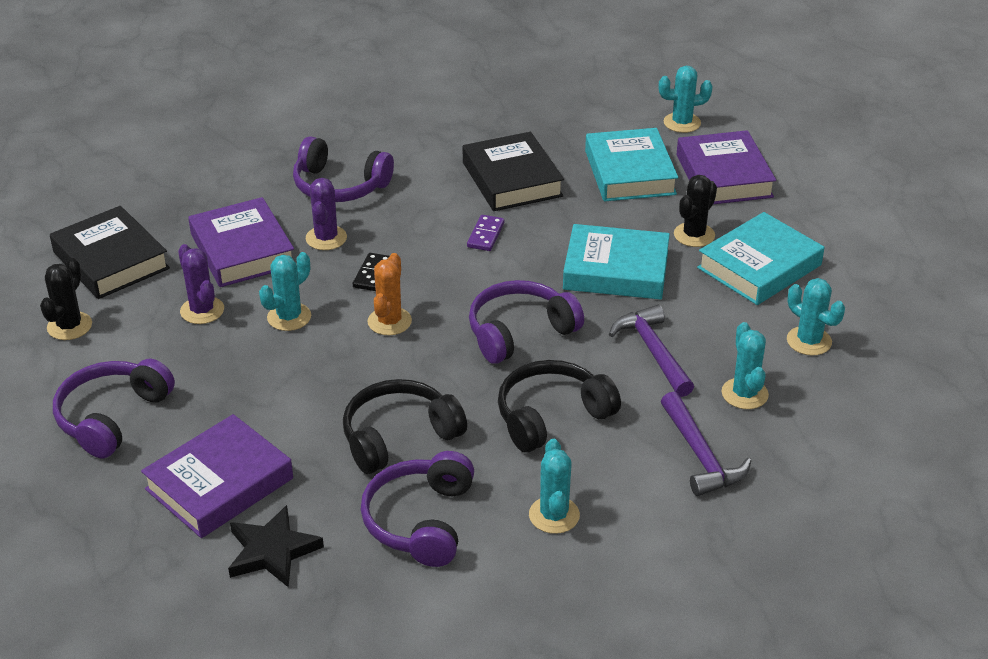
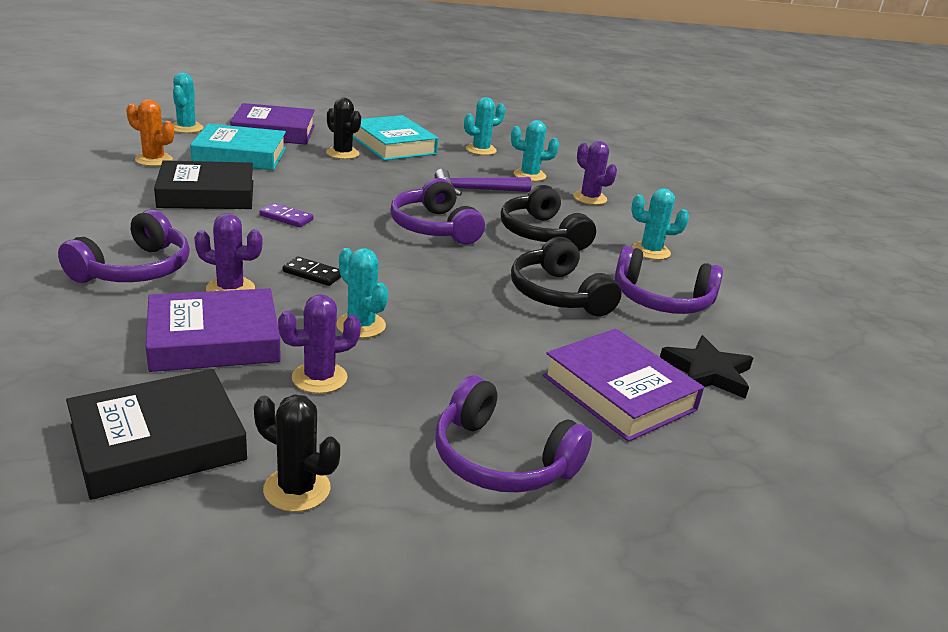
camera: 85 degrees left, 10 degrees down
orange cactus [368,253,412,335] -> orange cactus moved to [126,99,174,166]
turquoise book [563,224,670,300] -> none
purple hammer [661,391,751,496] -> purple cactus [573,141,617,205]

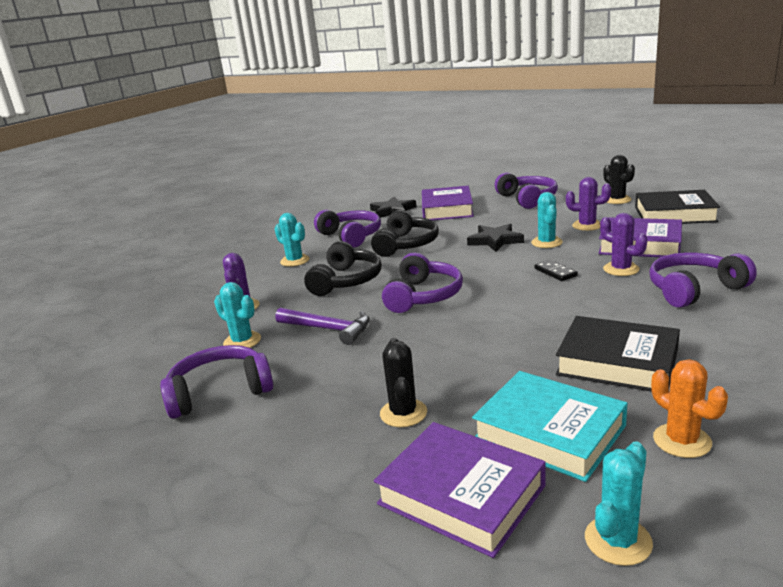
camera: 135 degrees left, 5 degrees down
purple domino [260,203,313,227] -> none
turquoise book [353,115,438,161] -> none
turquoise cactus [464,97,505,155] -> purple headphones [160,345,273,419]
none -> black star [467,224,524,252]

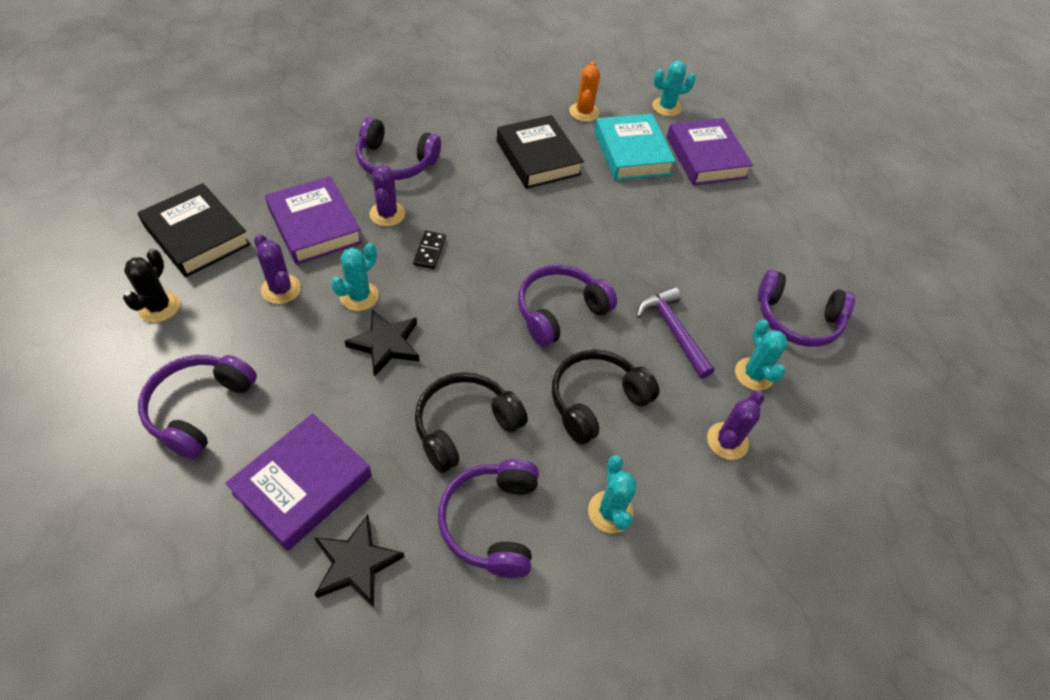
camera: 150 degrees left, 30 degrees up
black cactus [380,338,427,427] -> none

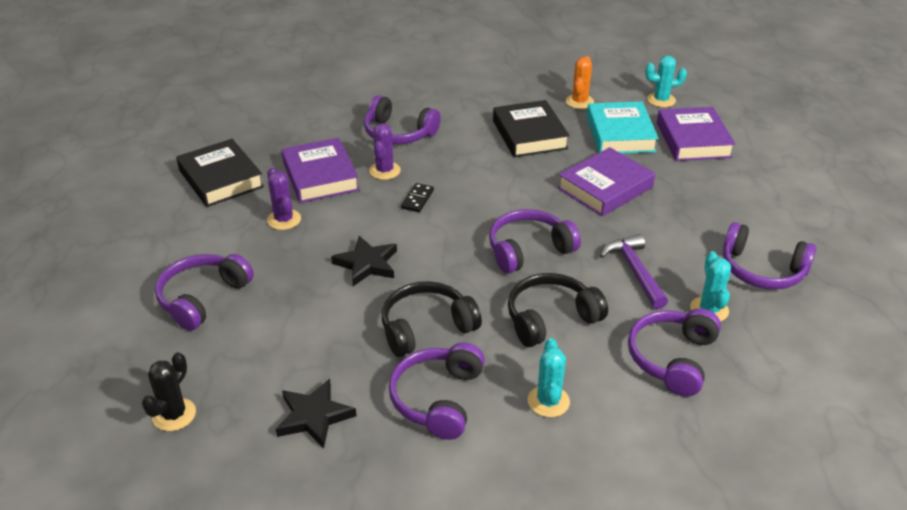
camera: 15 degrees right, 15 degrees down
black cactus [123,249,180,322] -> black cactus moved to [142,352,196,431]
purple book [225,413,372,551] -> purple book moved to [558,147,655,216]
turquoise cactus [331,243,379,311] -> none
purple cactus [707,391,764,460] -> purple headphones [628,308,721,397]

